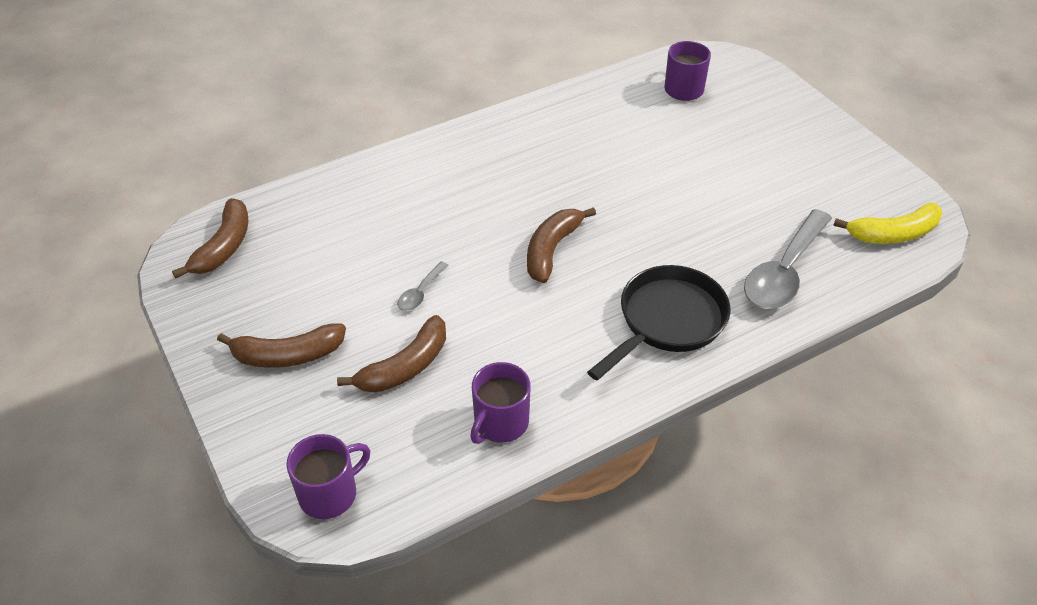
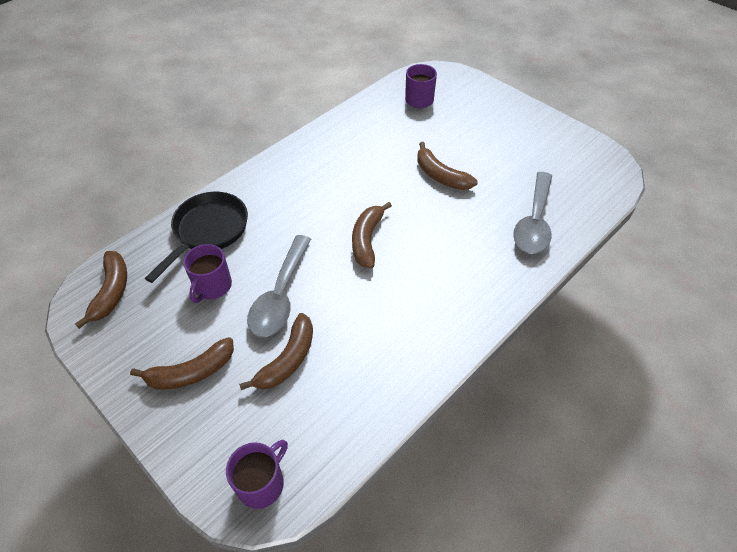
camera: 15 degrees left, 5 degrees up
grey spoon [398,261,449,311] -> grey spoon [247,235,311,337], size x2.19
purple mug [470,362,531,444] -> purple mug moved to [183,244,232,303]
black pan [587,265,730,380] -> black pan moved to [145,192,248,283]
yellow banana [833,203,942,244] -> none
none -> brown banana [417,142,478,190]

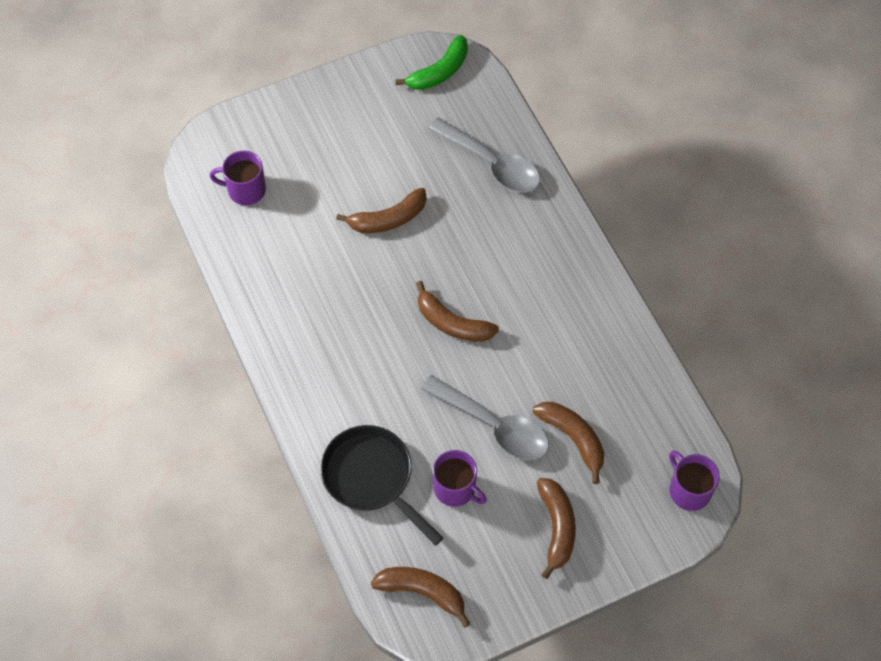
camera: 70 degrees left, 10 degrees up
none -> green banana [395,35,468,90]

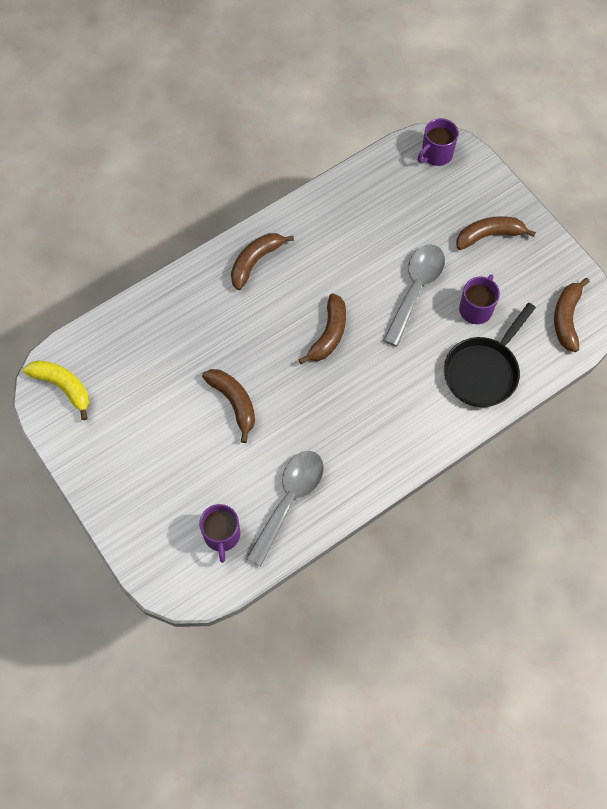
camera: 100 degrees left, 5 degrees up
green banana [395,35,468,90] -> yellow banana [23,360,89,420]
grey spoon [428,118,540,193] -> grey spoon moved to [246,451,324,567]
brown banana [533,402,604,484] -> brown banana moved to [231,233,294,290]

